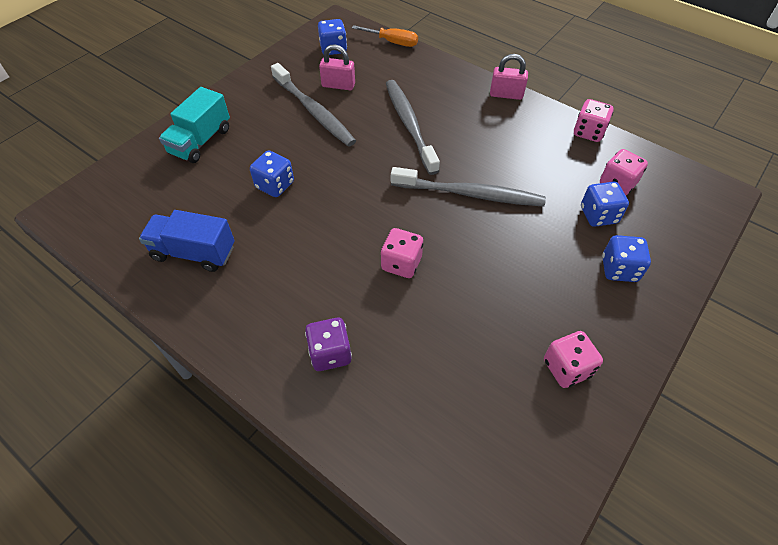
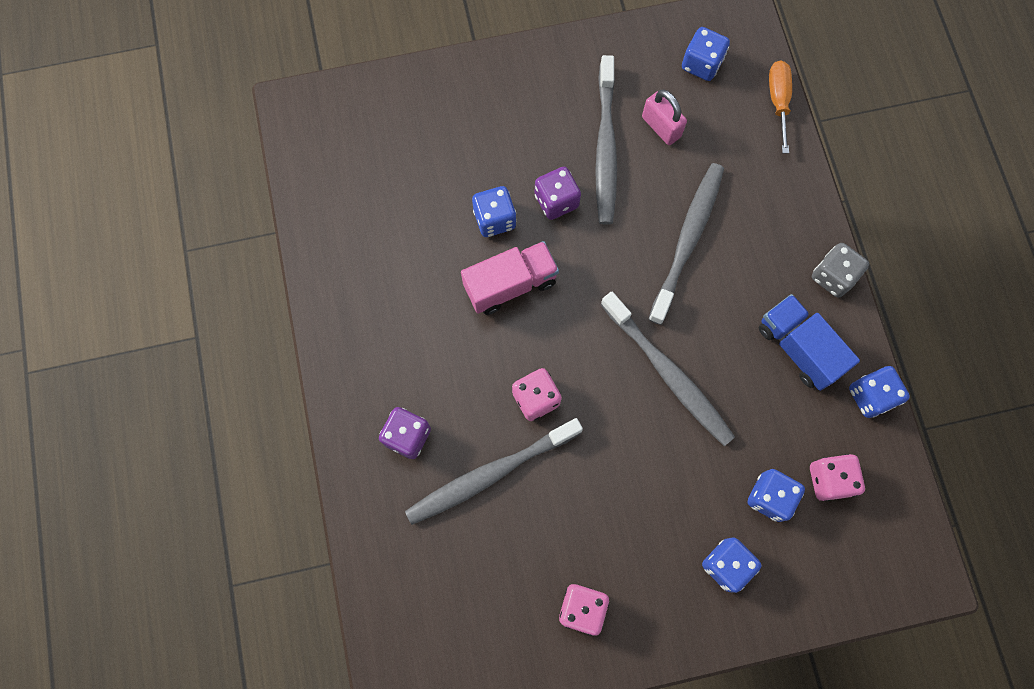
camera: 40 degrees right, 20 degrees up
blue truck [139,210,235,272] -> blue truck moved to [759,294,860,391]
turquoise truck [159,87,230,163] -> none
orange screwdriver [352,25,418,47] -> orange screwdriver turned 150 degrees counterclockwise [769,61,792,154]
pink padlock [490,54,528,100] -> grey dice [812,243,869,298]
pink dice [574,99,614,142] -> blue dice [849,366,910,418]
none -> grey toothbrush [405,418,583,525]
none -> pink truck [461,241,559,315]
none -> purple dice [534,167,581,220]

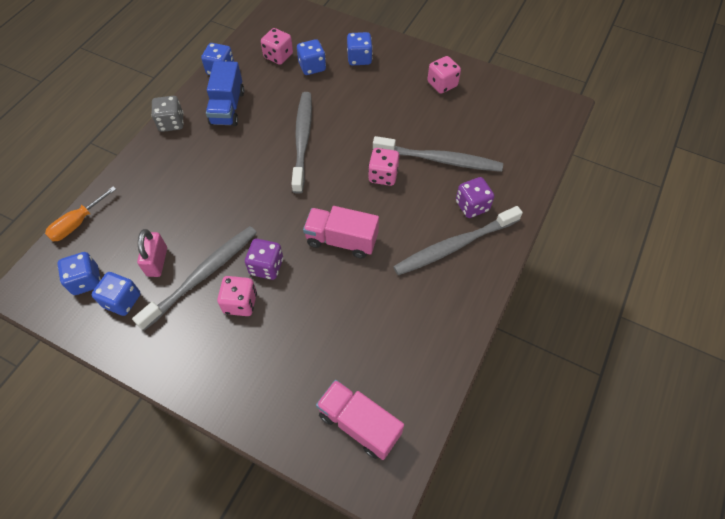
camera: 140 degrees left, 15 degrees down
blue dice [472,186,516,237] -> blue dice moved to [92,272,141,316]
grey toothbrush [649,163,724,325] -> grey toothbrush moved to [393,206,523,275]
none -> pink dice [217,276,257,316]
none -> pink truck [316,380,404,460]

